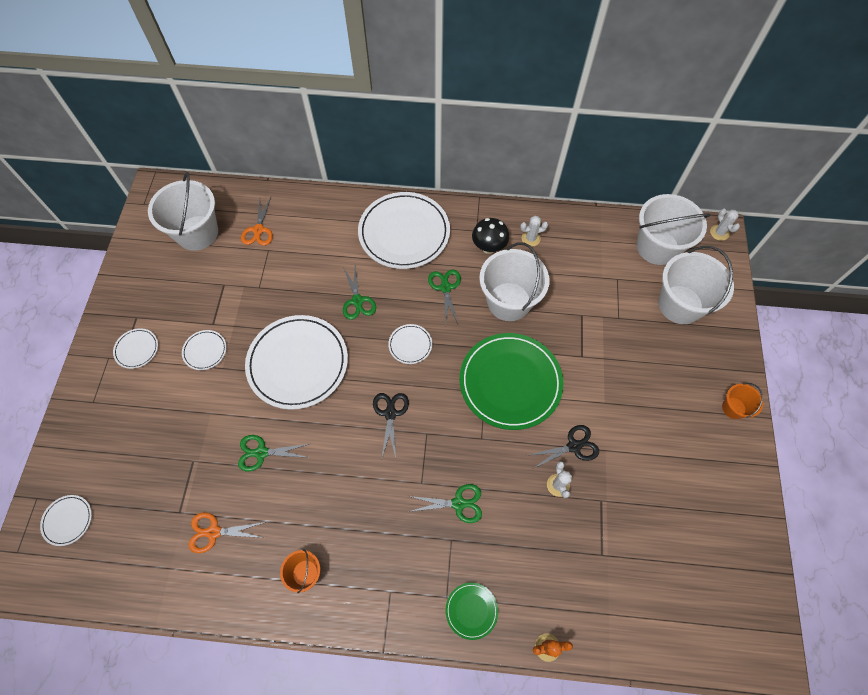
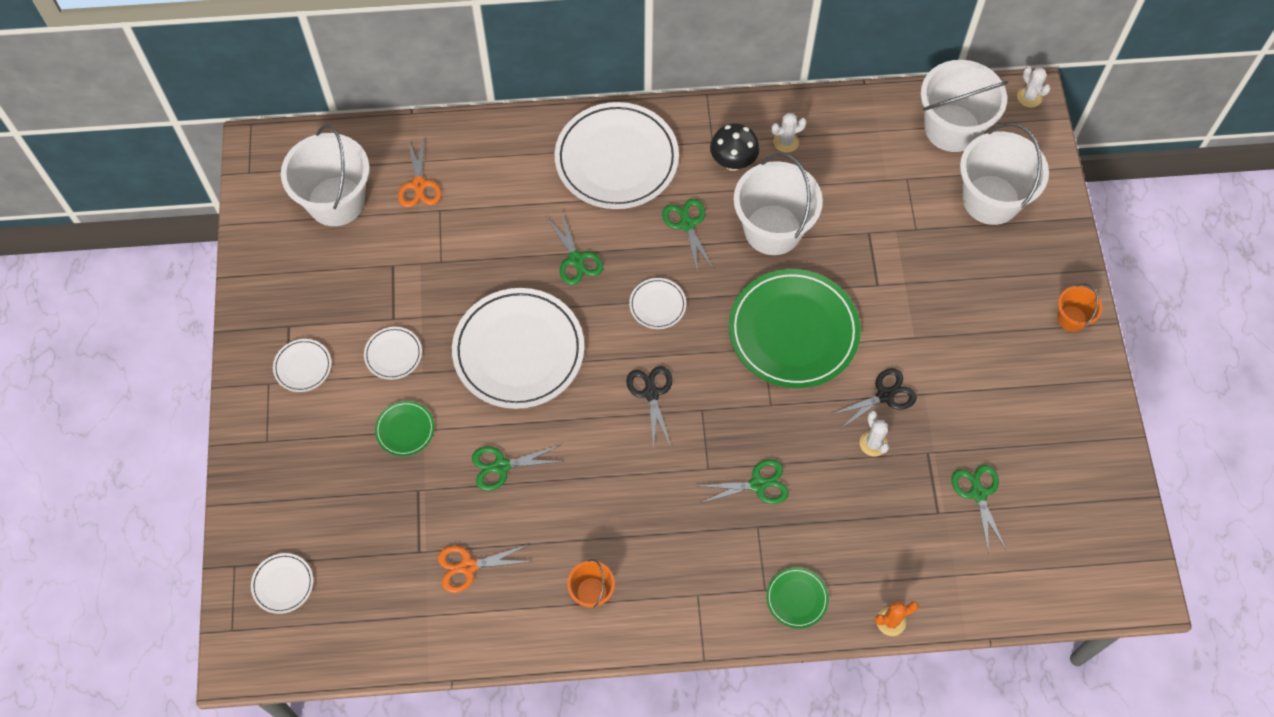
camera: 10 degrees left, 0 degrees up
none -> green plate [375,401,434,456]
none -> green scissors [951,465,1006,554]

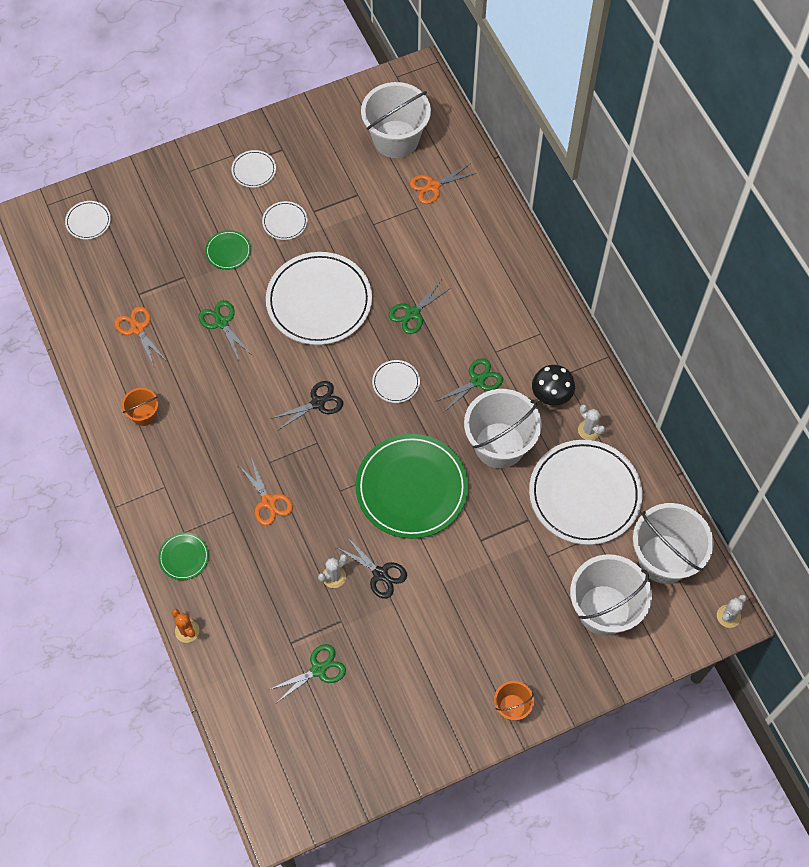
camera: 70 degrees right, 0 degrees up
white plate [555,102,679,209] -> white plate moved to [529,440,642,545]
green scissors [699,459,789,504] -> orange scissors [239,458,293,526]

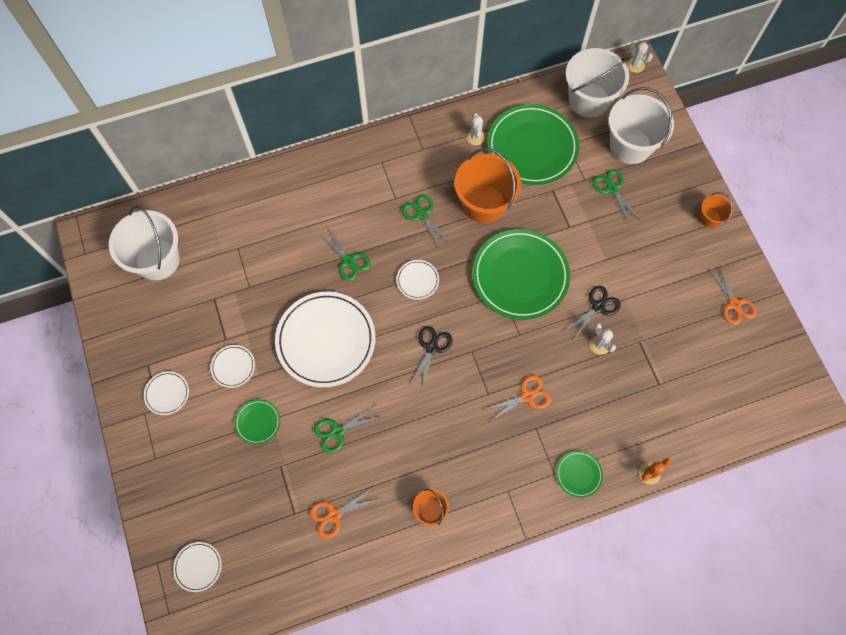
camera: 85 degrees left, 5 degrees up
green scissors [269,644,346,704] -> green scissors moved to [592,169,640,224]
black scissors [271,381,343,431] -> black scissors turned 45 degrees clockwise [410,326,452,391]
orange scissors [410,164,476,204] -> orange scissors moved to [708,265,757,325]
white bucket [464,389,542,468] -> orange bucket [454,148,521,224]
white plate [529,440,642,545] -> green plate [487,104,579,185]
black mushroom [532,365,575,406] -> none
white cactus [578,405,605,440] -> white cactus turned 60 degrees counterclockwise [466,113,485,145]

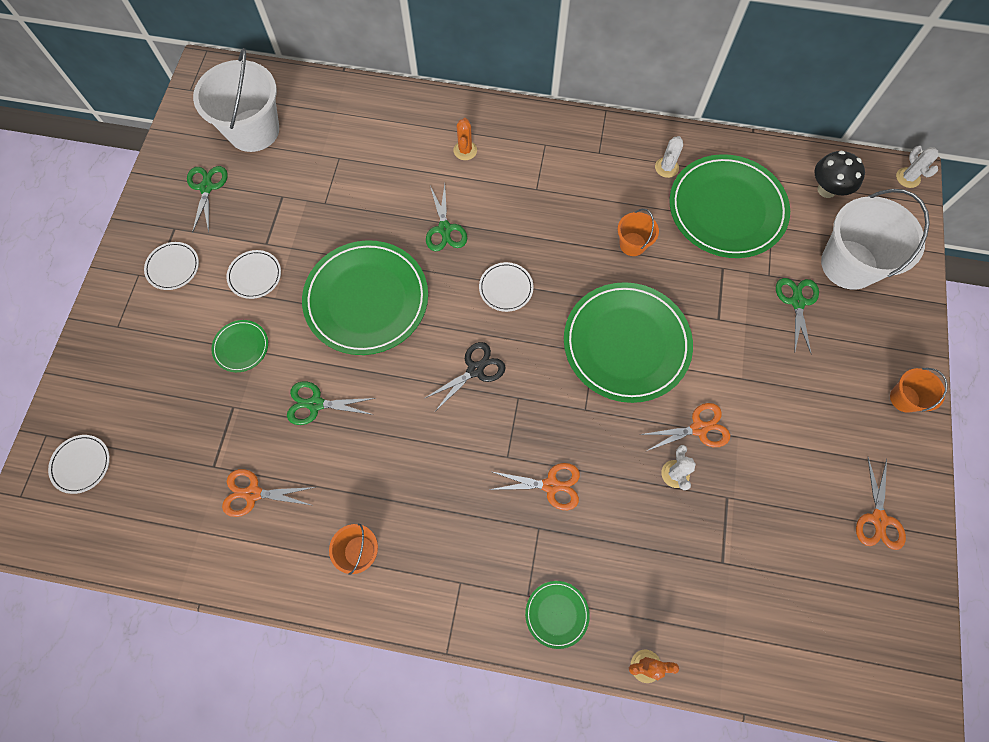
camera: 30 degrees right, 0 degrees up
white plate [275,292,375,387] -> green plate [302,240,428,355]
green scissors [402,195,450,249] -> green scissors moved to [187,166,228,233]
orange bucket [454,148,521,224] -> orange bucket [618,209,659,256], size x0.49
black scissors [565,286,621,340] -> orange scissors [640,403,730,452]
white bucket [566,48,629,118] -> black mushroom [814,151,865,198]
none -> orange cactus [453,118,477,160]

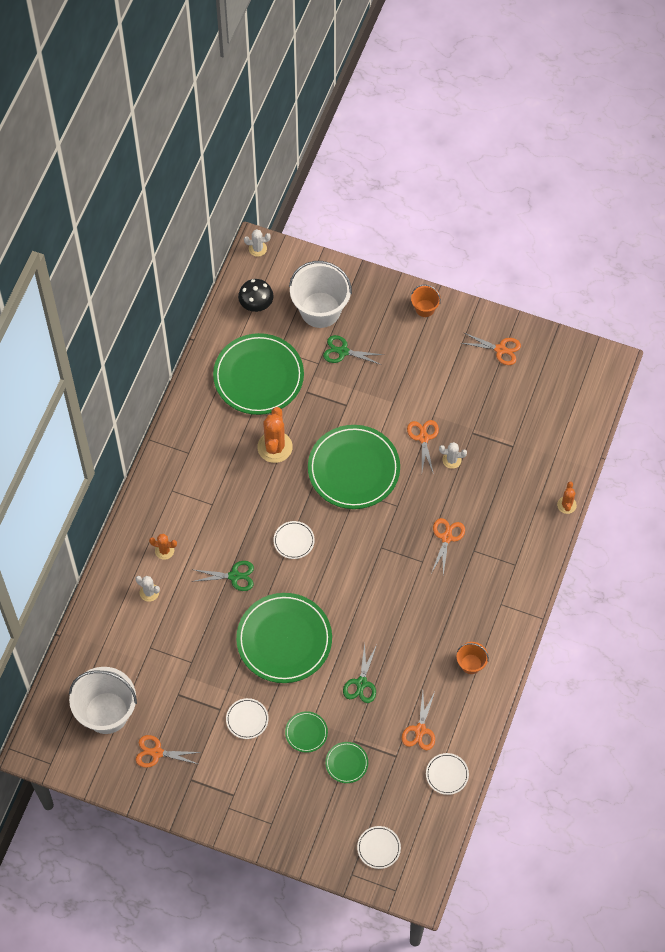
camera: 80 degrees left, 5 degrees down
white plate [144,242,199,290] -> white plate moved to [426,753,469,795]
green scissors [187,166,228,233] -> orange scissors [136,735,201,768]
black scissors [425,342,506,410] -> none
green plate [525,581,590,649] -> green plate moved to [325,742,368,783]
orange bucket [618,209,659,256] -> orange cactus [257,407,293,463]
white cactus [655,136,683,178] -> white cactus moved to [136,576,160,602]

